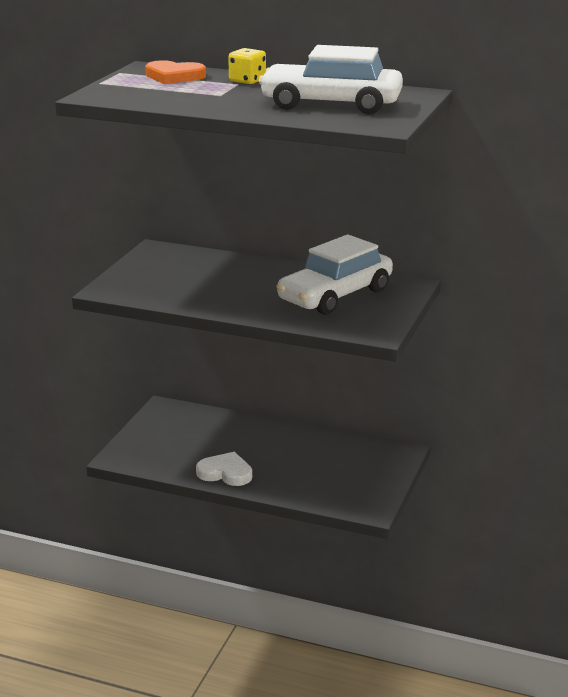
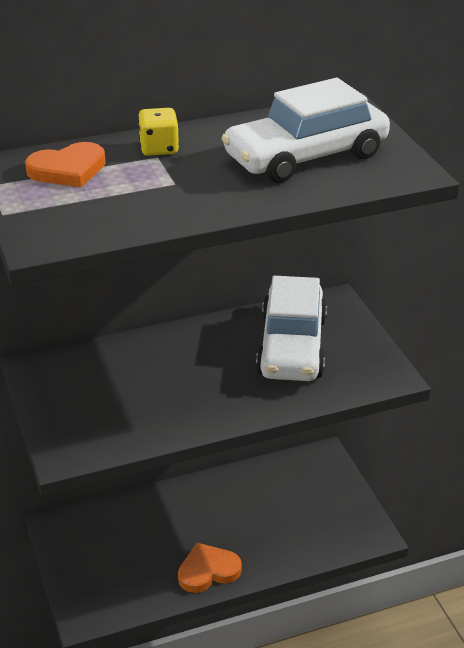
camera: 40 degrees left, 10 degrees up
white heart [196,452,252,486] -> orange heart [178,543,242,593]

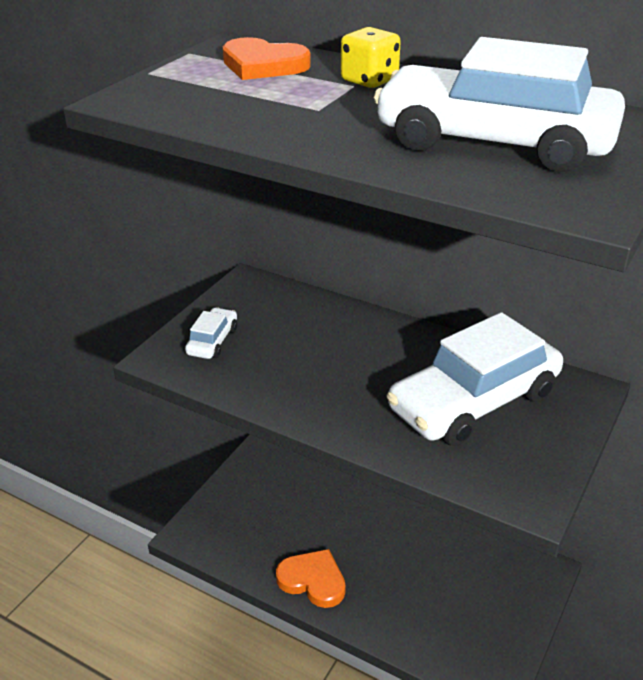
camera: 50 degrees right, 0 degrees up
none -> white car [185,307,237,359]

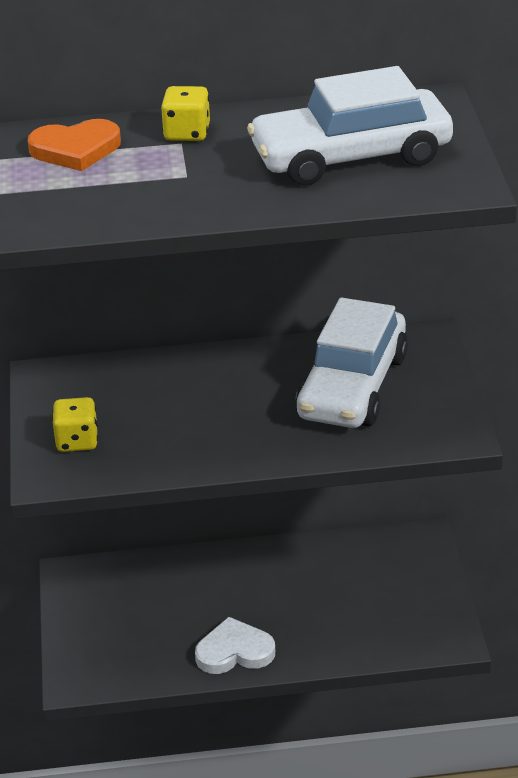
camera: 35 degrees left, 0 degrees up
white car [185,307,237,359] -> yellow dice [53,397,98,452]
orange heart [276,549,346,608] -> white heart [195,617,275,674]

